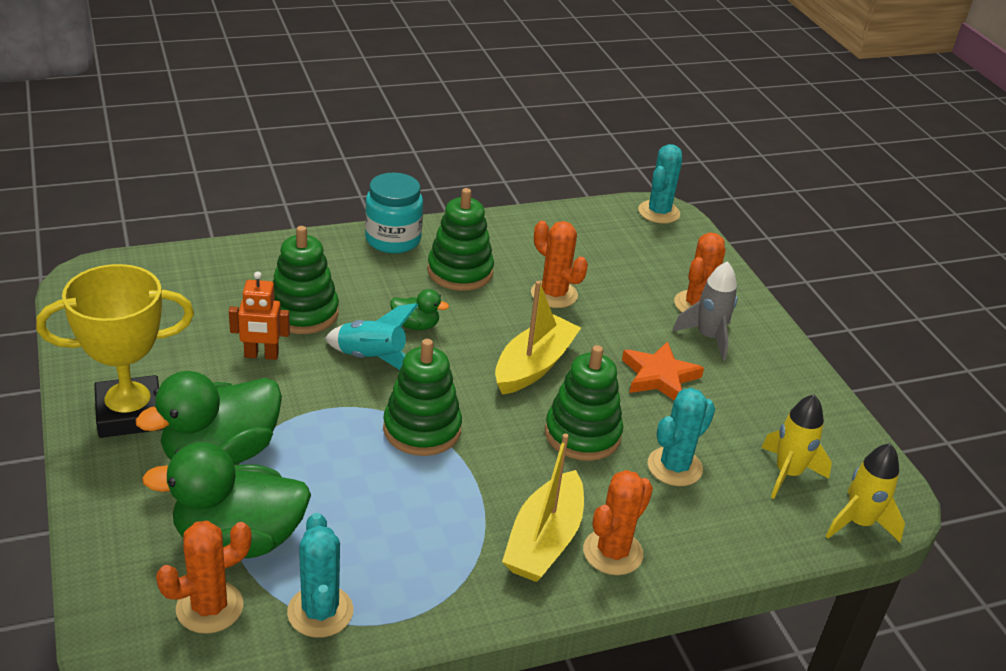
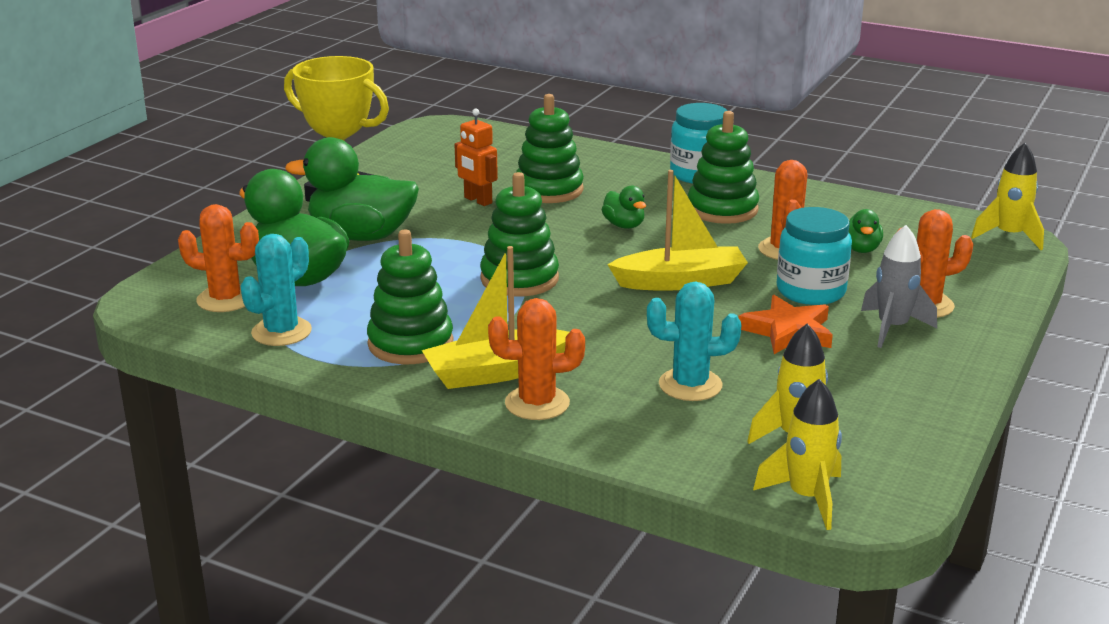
camera: 50 degrees right, 10 degrees down
turquoise rocket [325,303,418,370] -> none
green stacking toy [545,345,623,461] -> green stacking toy moved to [367,229,453,364]
turquoise cactus [638,144,682,224] -> yellow rocket [971,143,1044,250]
none -> turquoise jar [777,207,852,305]
none -> green duck [849,209,883,253]

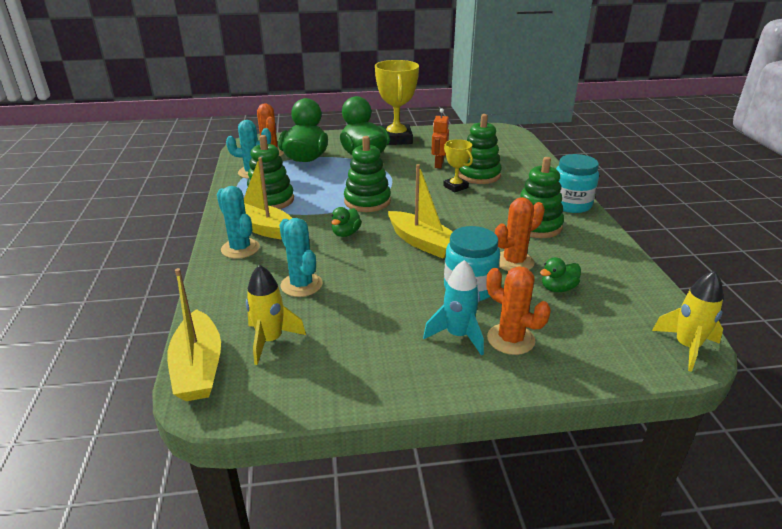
camera: 55 degrees right, 5 degrees up
orange cactus [488,298,585,420] -> turquoise cactus [217,186,260,259]
green duck [601,186,646,229] -> green duck moved to [331,207,362,237]
orange star [738,295,833,354] -> none
yellow rocket [753,379,842,530] -> yellow boat [167,268,221,401]
grey rocket [861,225,937,348] -> turquoise rocket [423,260,484,356]
none -> yellow trophy [443,139,473,192]

